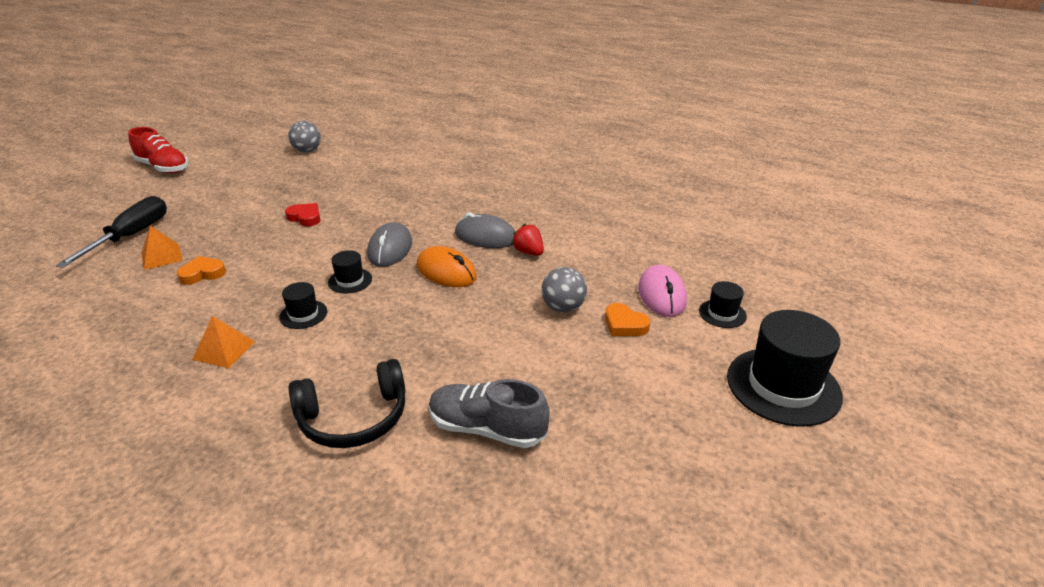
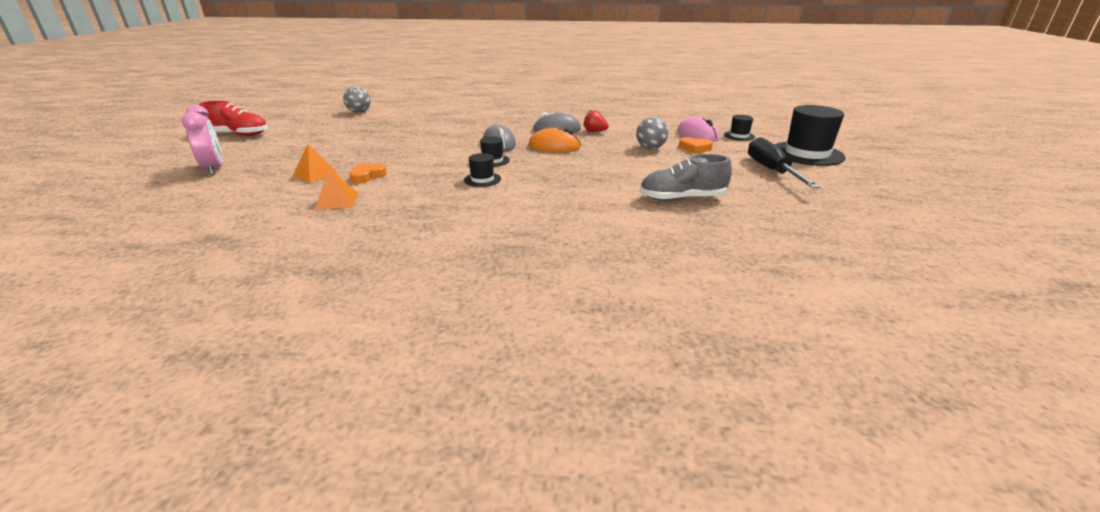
camera: 25 degrees left, 5 degrees down
black screwdriver [56,196,167,268] -> black screwdriver moved to [748,137,820,188]
orange pyramid [192,316,255,368] -> orange pyramid moved to [315,168,359,210]
red heart [285,203,320,227] -> none
black headphones [288,359,405,448] -> none
none -> pink clock [182,105,222,175]

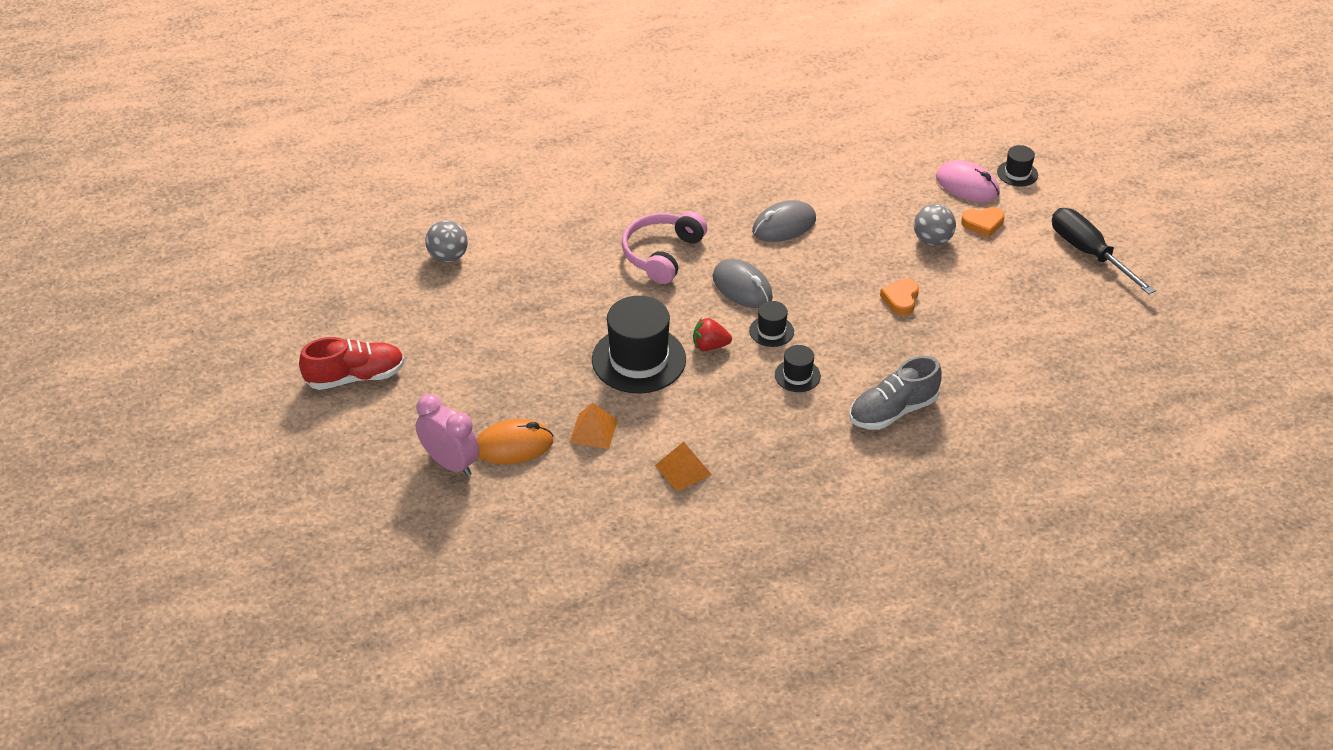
camera: 25 degrees left, 15 degrees up
orange heart [349,163,387,184] -> orange heart moved to [880,279,919,316]
orange mouse [529,128,581,152] -> orange mouse moved to [477,419,554,464]
red strawberry [583,109,609,132] -> red strawberry moved to [693,318,732,351]
grey shoe [640,154,732,201] -> grey shoe moved to [849,356,942,430]
black hat [775,105,846,166] -> black hat moved to [592,296,686,394]
none -> pink headphones [622,211,707,284]

